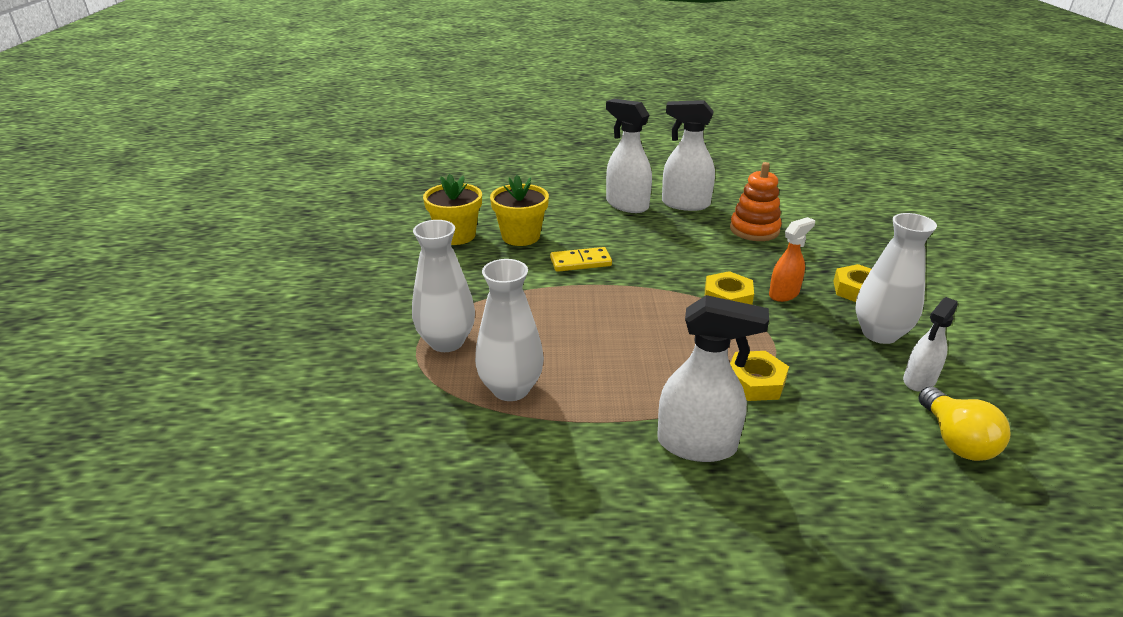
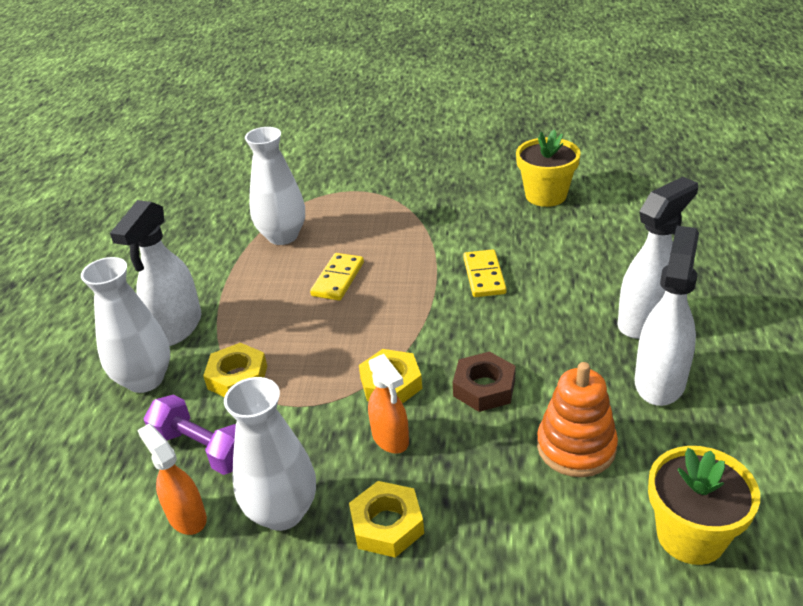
camera: 100 degrees right, 5 degrees up
white vase [412,220,475,352] -> white vase moved to [81,257,170,393]
yellow flower pot [490,175,549,246] -> yellow flower pot moved to [648,446,760,565]
white spray bottle [903,297,958,391] -> orange spray bottle [137,424,207,535]
yellow light bulb [918,387,1011,461] -> none
none -> purple dumbbell [144,395,236,475]
none -> yellow domino [310,253,364,301]
none -> brown nut [453,351,516,412]

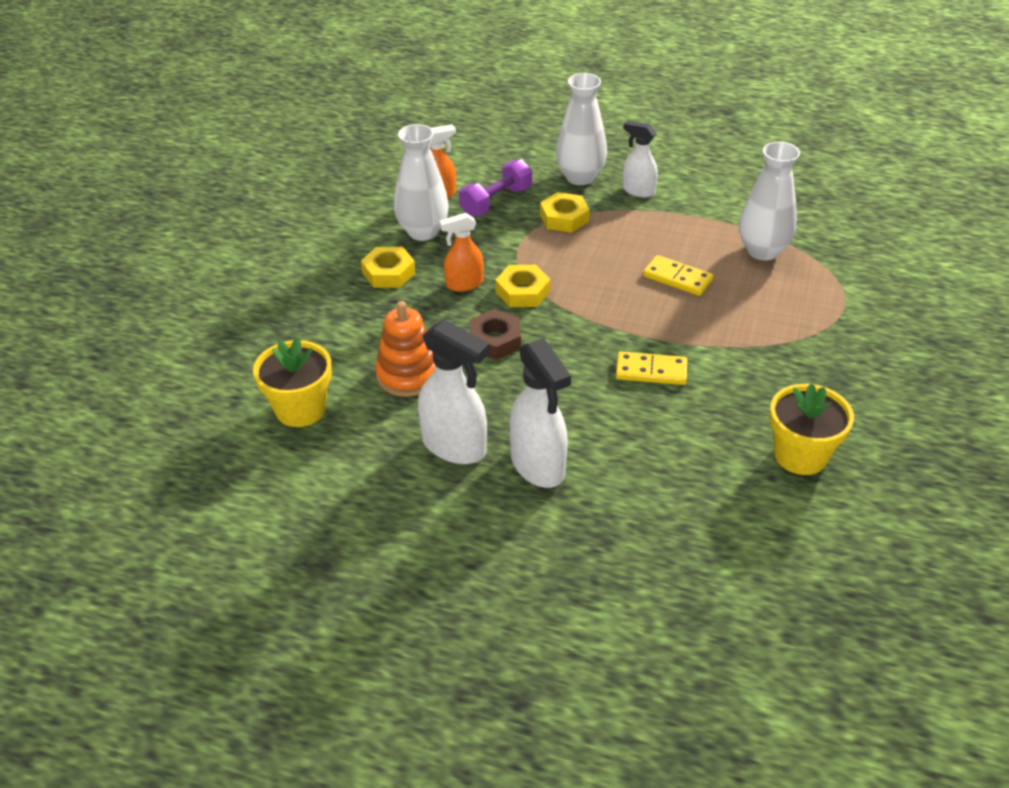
camera: 100 degrees right, 5 degrees up
white spray bottle [110,200,201,346] -> white spray bottle [622,120,658,197], size x0.62

